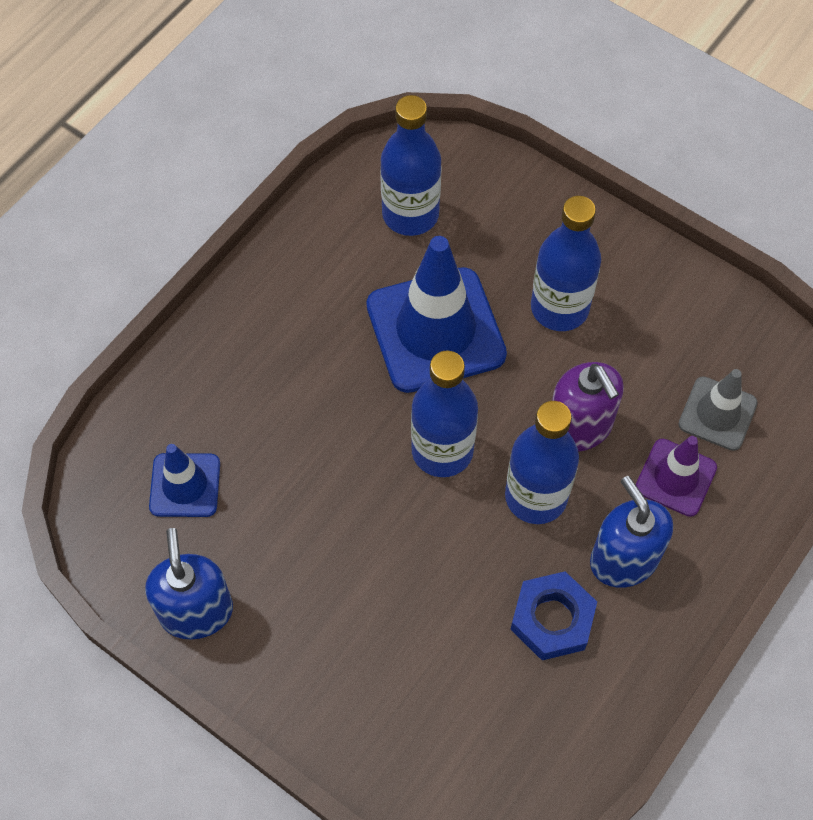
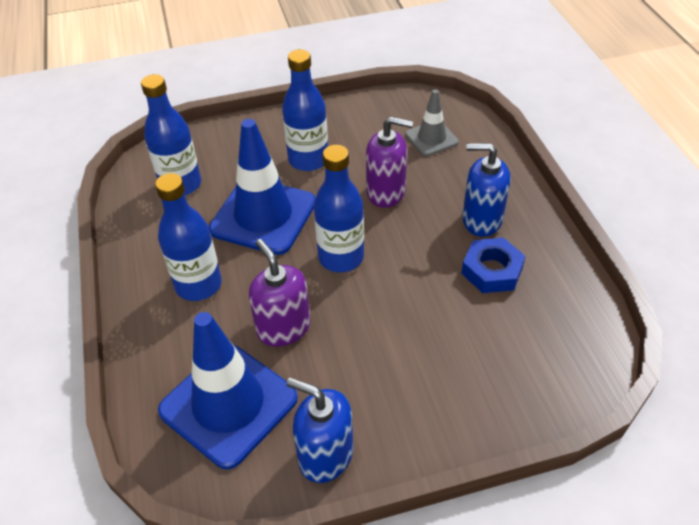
camera: 50 degrees left, 15 degrees down
blue traffic cone [149,444,220,517] -> blue traffic cone [158,312,298,469], size x1.86
blue bottle [505,401,579,524] -> blue bottle moved to [155,173,222,301]
purple traffic cone [636,436,717,517] -> none
none -> purple soap dispenser [249,239,311,347]

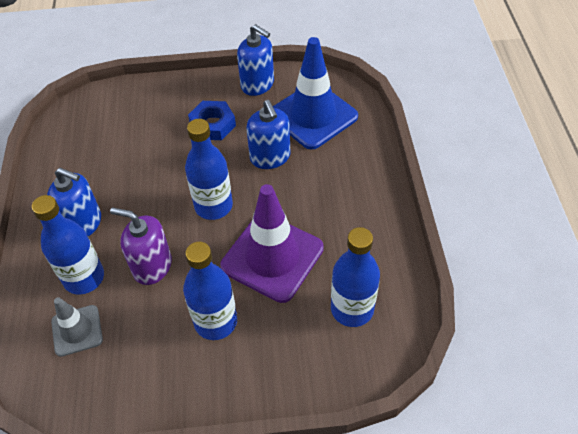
camera: 170 degrees left, 5 degrees up
blue bottle [155,173,222,301] -> blue bottle moved to [32,195,104,295]
blue traffic cone [209,119,316,255] -> purple traffic cone [220,184,324,303]
purple soap dispenser [249,239,311,347] -> blue soap dispenser [246,100,290,169]
blue nut [461,237,526,293] -> blue nut moved to [188,101,236,140]

